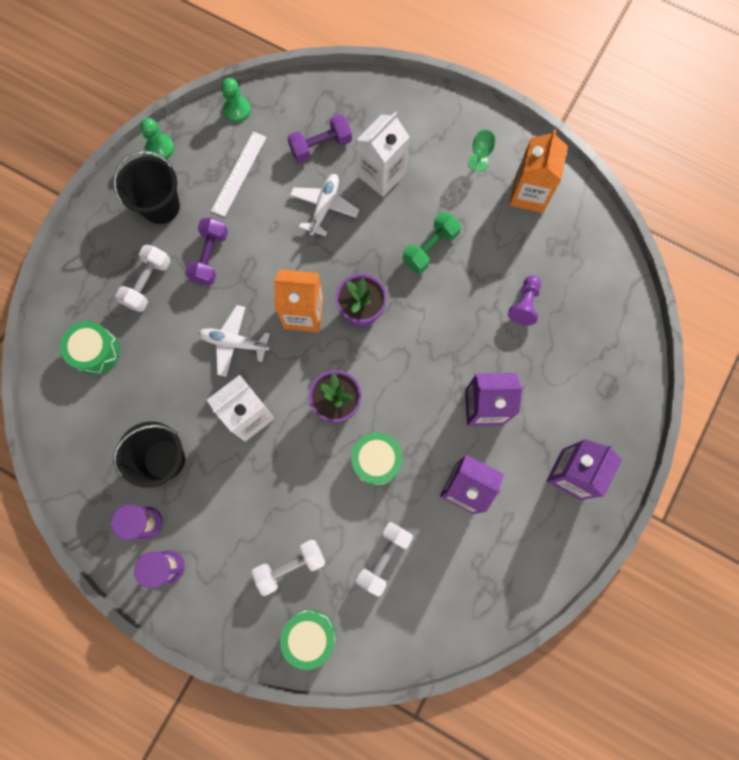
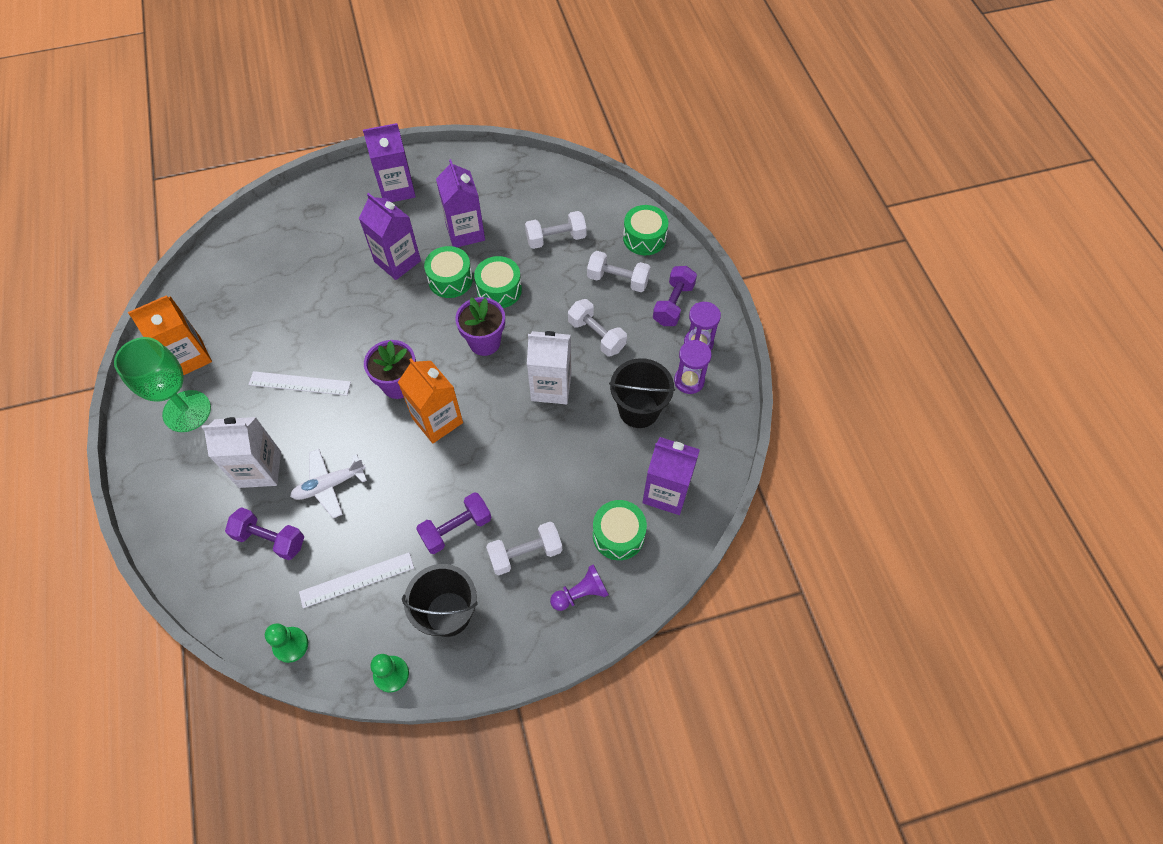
camera: 135 degrees left, 15 degrees down
white plane [198,305,270,377] -> none
green dumbbell [402,212,461,274] -> white ruler [248,371,351,396]
green goblet [468,129,496,172] -> green goblet [114,337,211,432], size x2.14
purple pawn [508,275,541,325] -> purple pawn moved to [550,564,609,611]
none -> green drum [424,246,473,298]
none -> white dumbbell [568,299,627,356]
none -> purple carton [642,437,700,515]
none -> purple dumbbell [653,266,697,326]

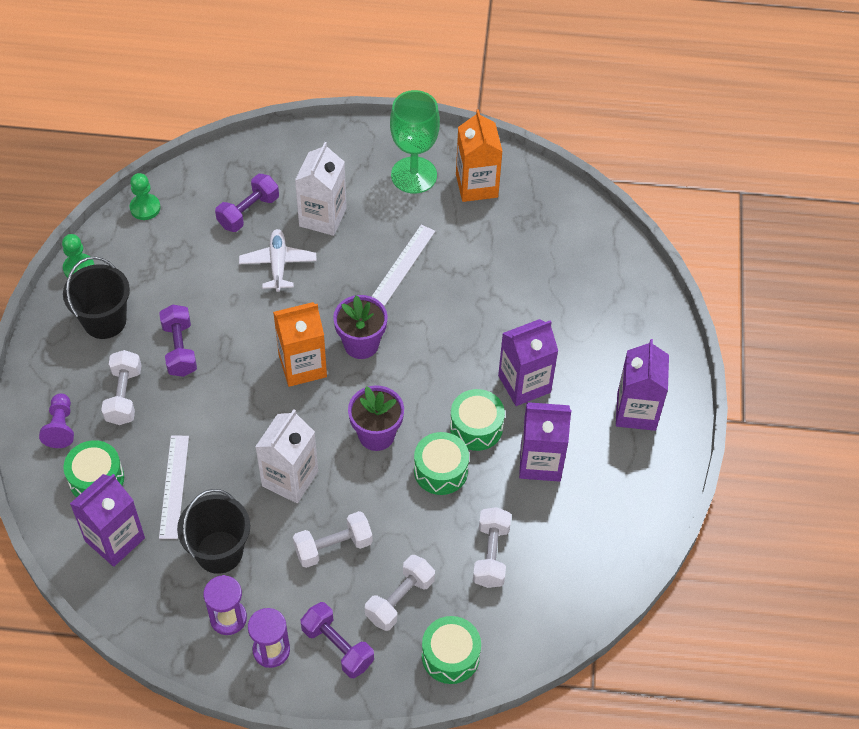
camera: 110 degrees right, 5 degrees down
white ruler [299,552,414,608] -> white ruler moved to [159,435,189,539]

